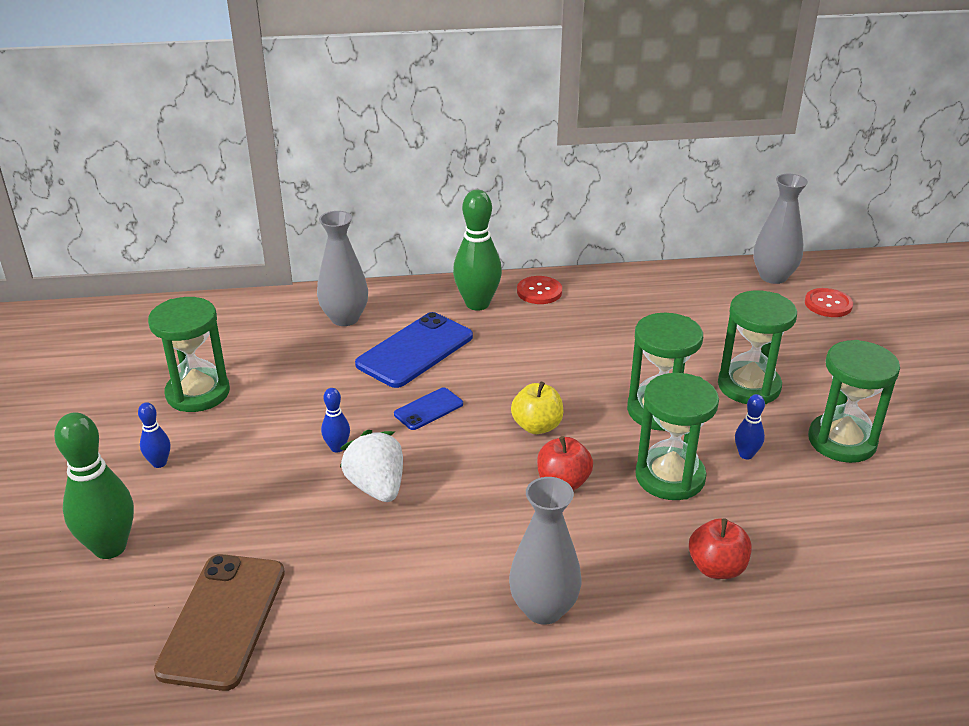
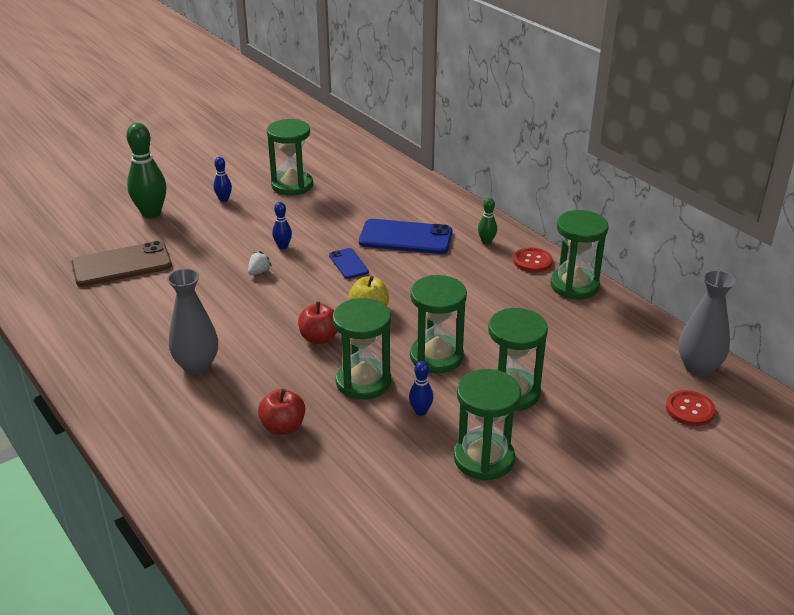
camera: 60 degrees right, 0 degrees up
grey vase [317,211,368,326] -> none
white strawberry [340,430,403,502] -> white strawberry [248,251,272,275], size x0.51
blue phone [394,387,463,430] -> blue phone turned 45 degrees clockwise [329,248,369,279]
green bowling pin [453,190,502,311] -> green bowling pin [478,198,497,245], size x0.49
none -> green hourglass [550,210,609,299]

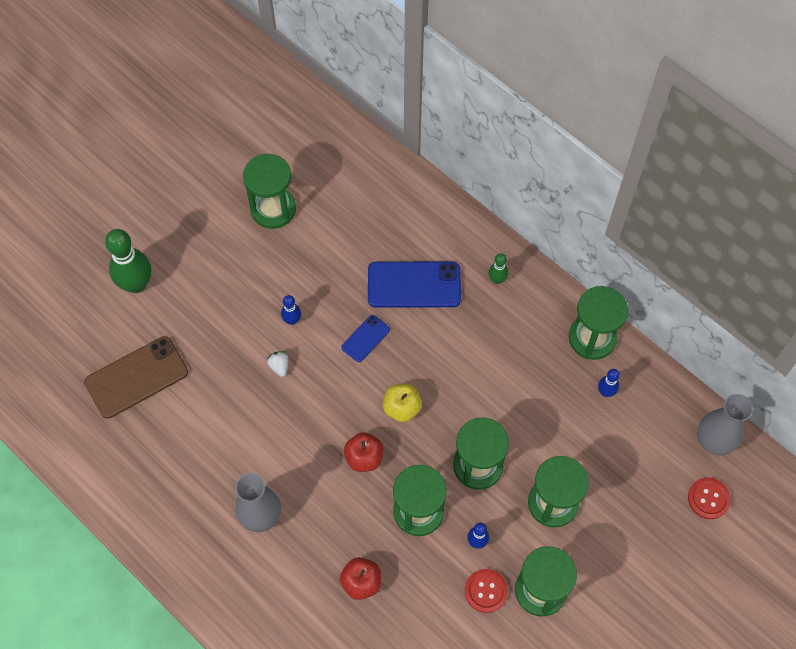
camera: 10 degrees left, 30 degrees up
blue bowling pin [214,157,232,202] -> blue bowling pin moved to [598,369,620,397]
white strawberry [248,251,272,275] -> white strawberry turned 45 degrees counterclockwise [267,351,289,377]
blue phone [329,248,369,279] -> blue phone turned 75 degrees clockwise [341,315,390,362]
red button [513,247,553,272] -> red button moved to [465,569,508,613]

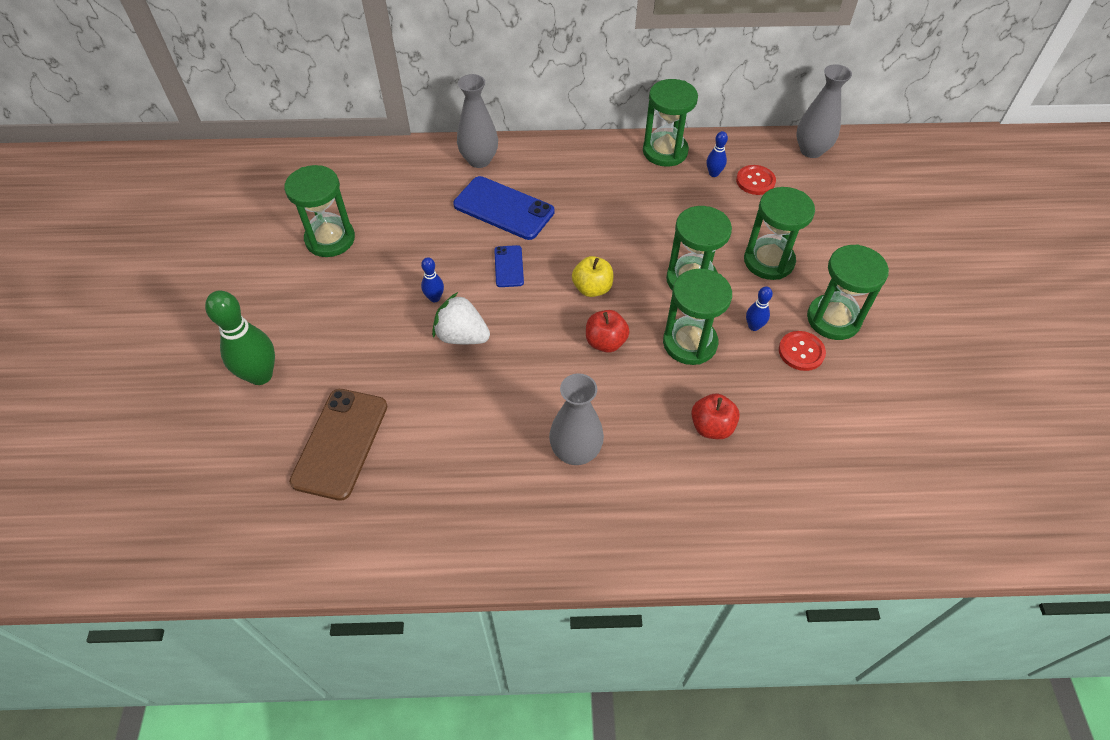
camera: 45 degrees left, 10 degrees down
white strawberry [267,351,289,377] -> white strawberry [432,292,490,344], size x1.97
blue phone [368,262,461,308] -> blue phone turned 75 degrees clockwise [453,176,554,240]
green bowling pin [488,253,508,284] -> none
red button [688,478,731,519] -> red button moved to [736,165,776,195]
none -> grey vase [457,74,498,168]

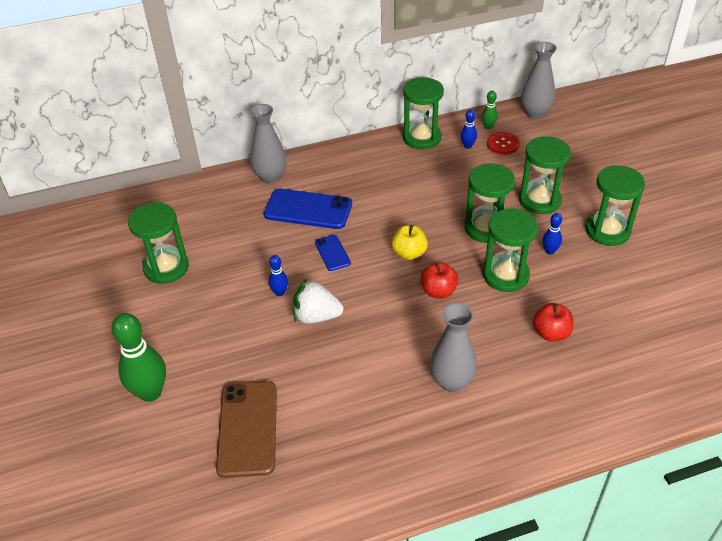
camera: 15 degrees left, 10 degrees down
red button [779,331,826,371] -> none
none -> green bowling pin [482,91,498,129]

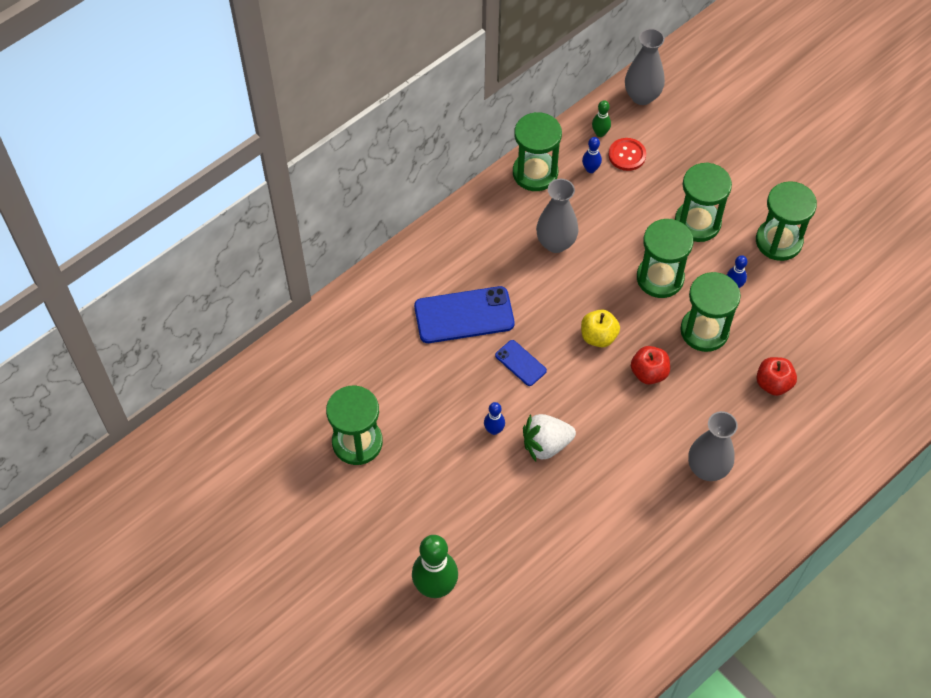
camera: 25 degrees left, 15 degrees up
brown phone [216,382,277,478] -> none
grey vase [250,104,287,184] -> grey vase moved to [536,179,578,253]

